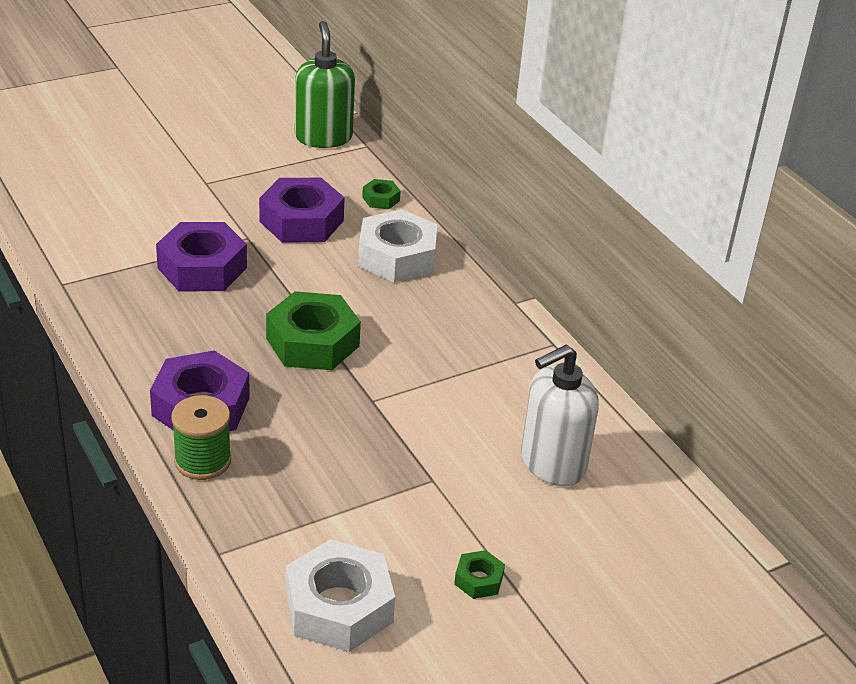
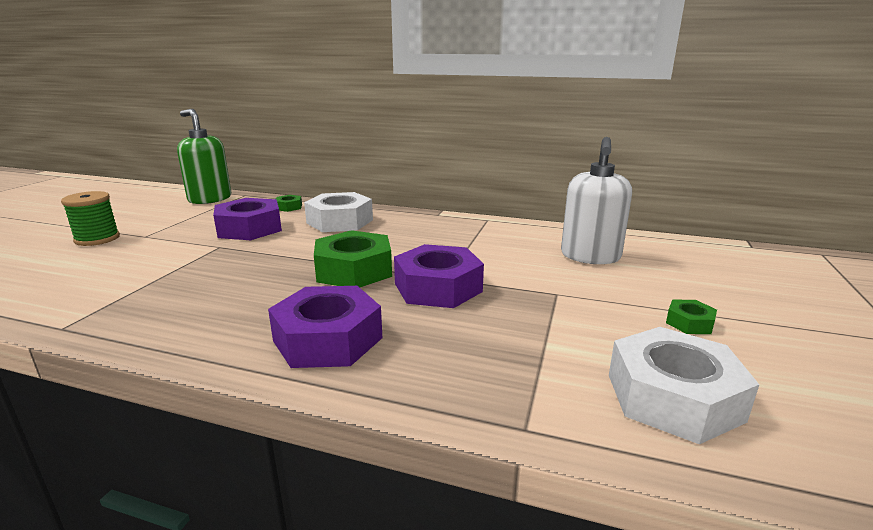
camera: 40 degrees left, 15 degrees down
purple nut [156,222,247,291] -> purple nut moved to [394,244,484,308]
green spool [171,395,231,480] -> green spool moved to [61,191,120,246]

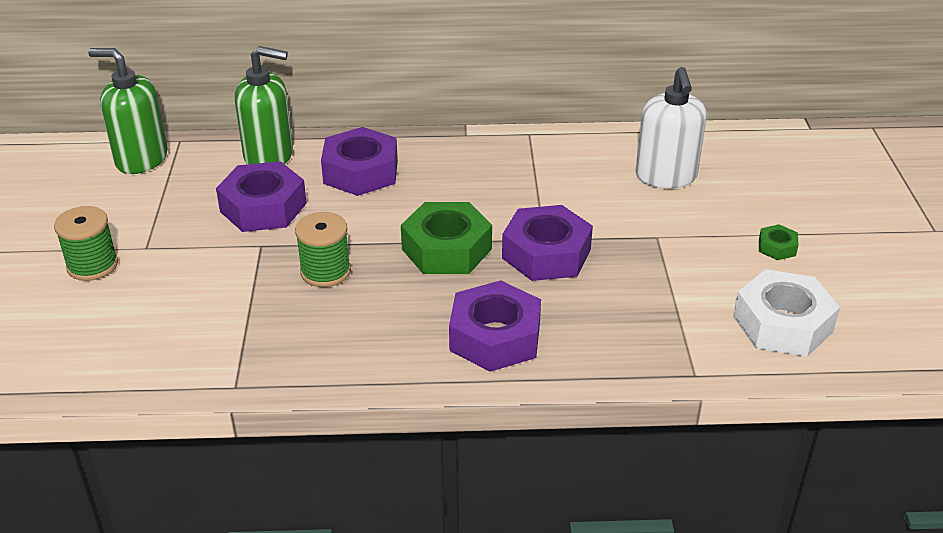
camera: 20 degrees left, 15 degrees up
green nut [276,195,302,212] -> green soap dispenser [235,46,293,164]
white nut [304,192,373,232] -> purple nut [321,127,398,196]
none -> green spool [295,212,351,287]

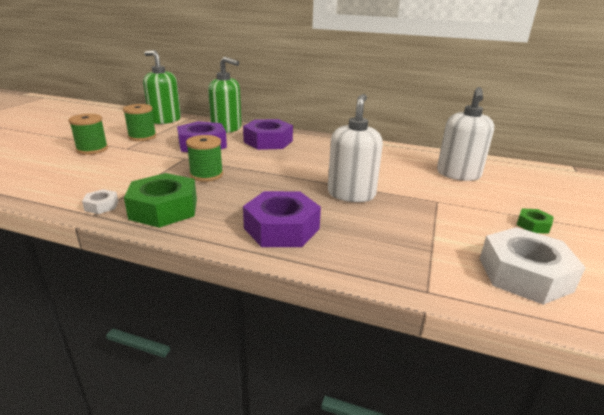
camera: 20 degrees right, 10 degrees down
green nut [401,202,492,274] -> green nut moved to [124,173,197,228]
purple nut [502,205,593,281] -> white soap dispenser [328,94,383,202]
none -> white nut [82,189,118,214]
none -> green spool [123,104,156,141]

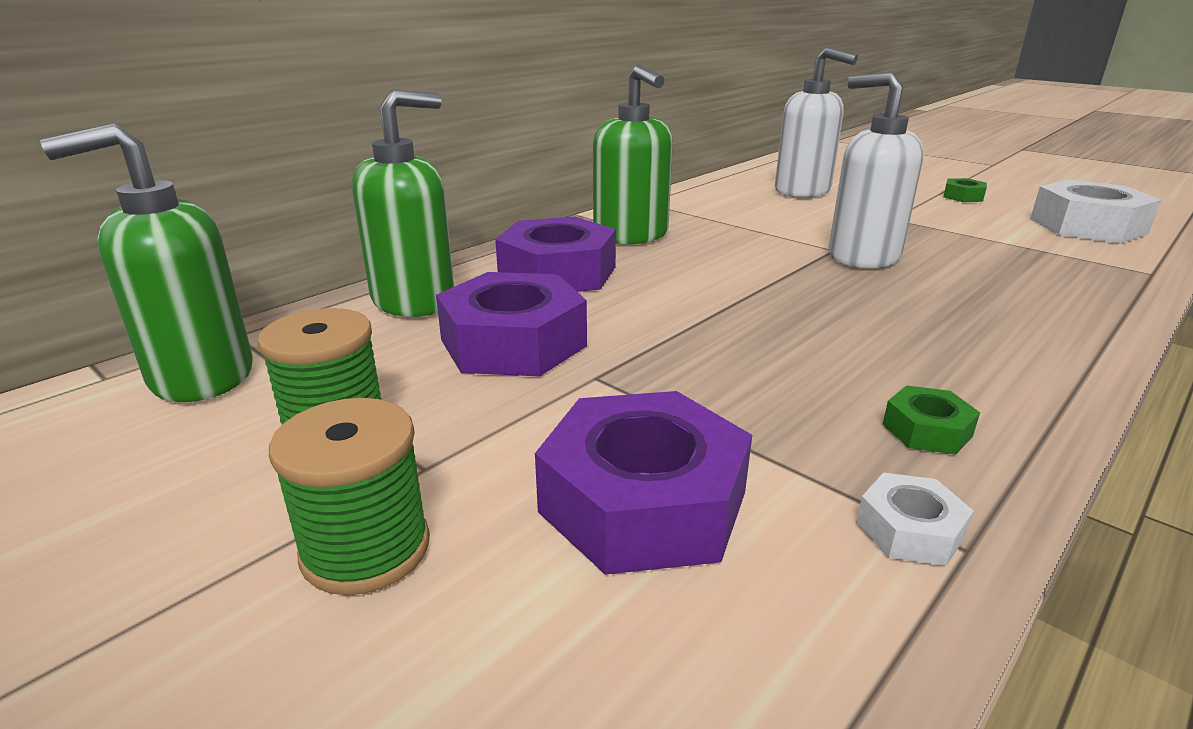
camera: 65 degrees left, 0 degrees up
green nut [124,173,197,228] -> green nut [882,385,980,455], size x0.46
green spool [186,135,223,182] -> none
purple nut [243,191,321,247] -> purple nut moved to [535,391,752,575]
none -> green soap dispenser [593,64,673,245]

